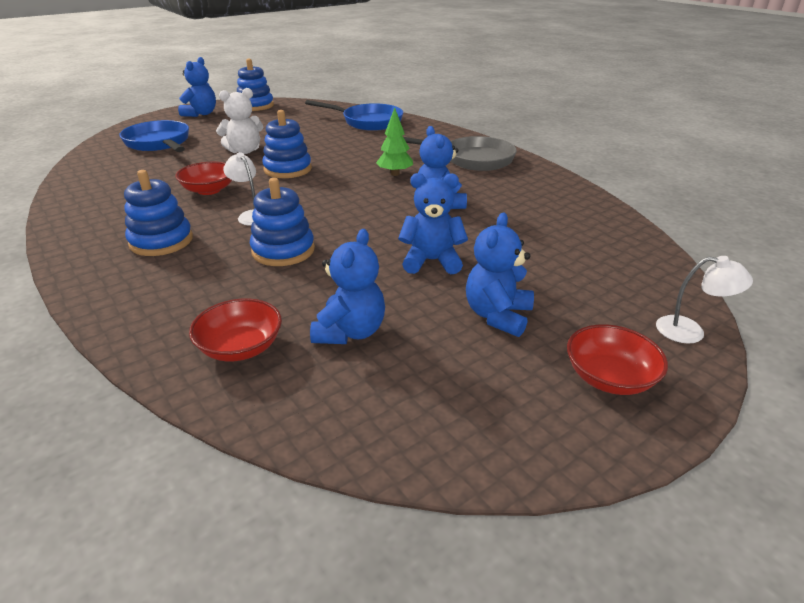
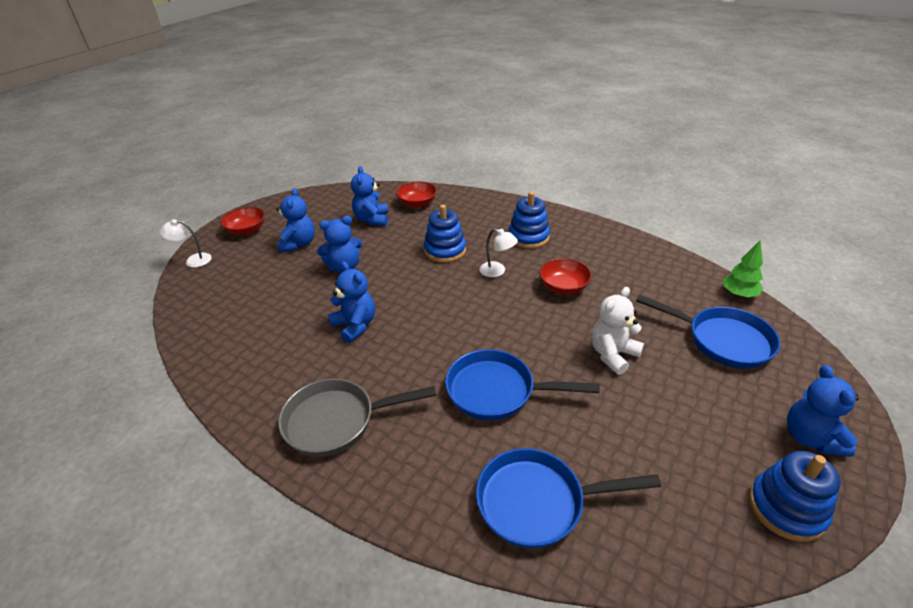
camera: 160 degrees right, 5 degrees up
blue stacking toy [262,110,312,178] -> none
green tree [376,107,413,176] -> green tree moved to [723,241,763,298]
none -> blue pan [445,349,600,421]

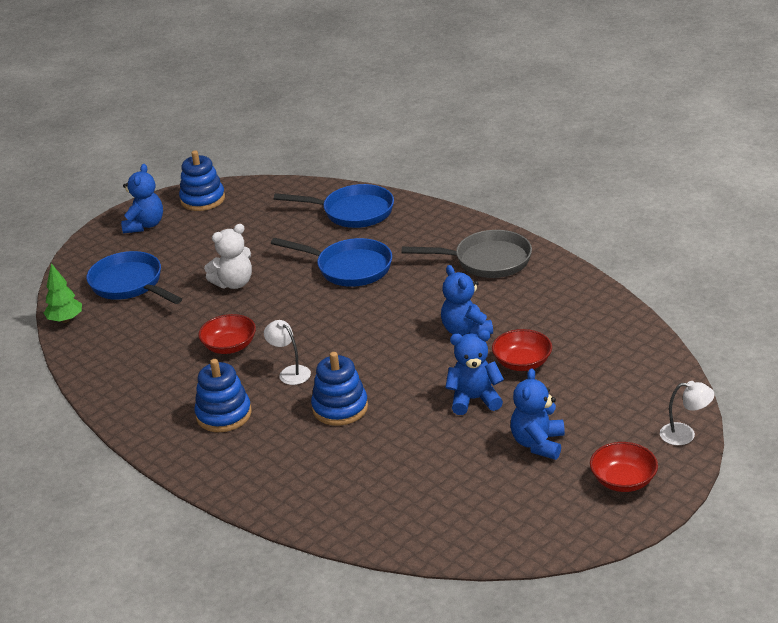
camera: 165 degrees left, 5 degrees down
blue teddy bear [351,166,388,226] -> none
red bowl [396,181,437,208] -> red bowl moved to [492,329,552,371]

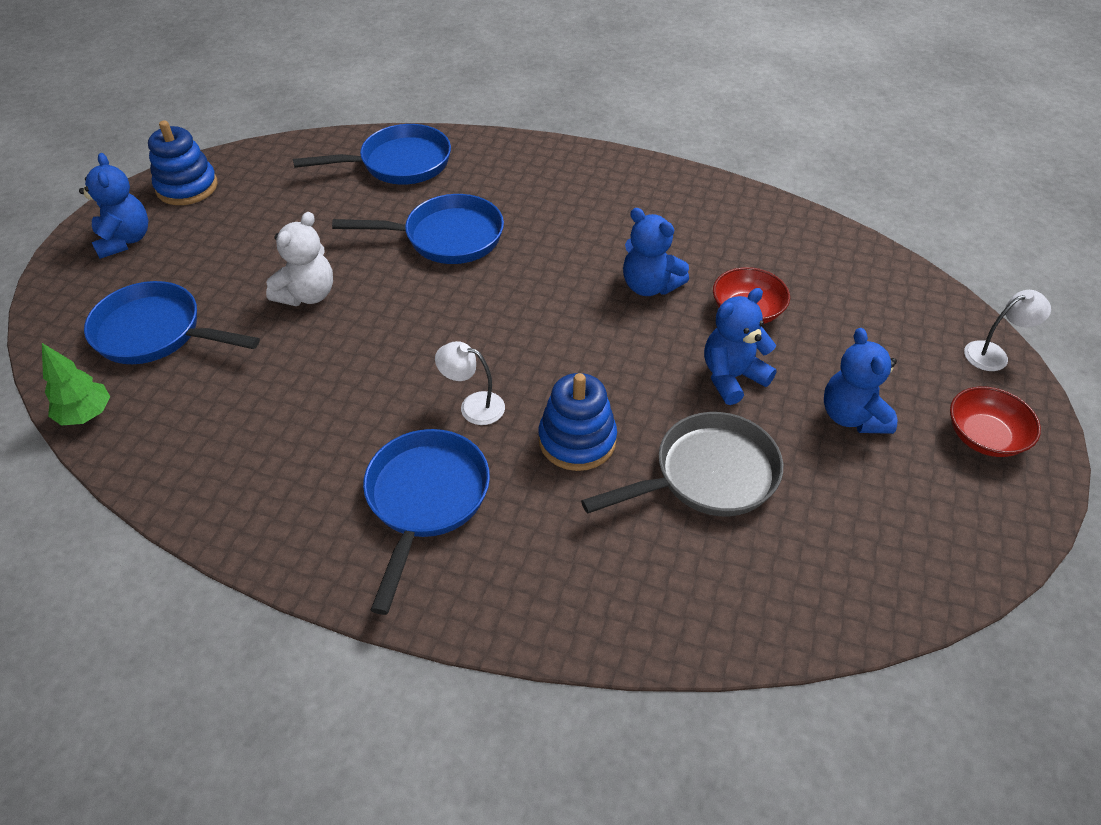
camera: 30 degrees left, 15 degrees up
blue stacking toy [194,359,252,432] -> blue pan [363,429,490,615]
red bowl [198,314,256,354] -> none
grey pan [402,230,532,278] -> grey pan moved to [581,412,783,516]

